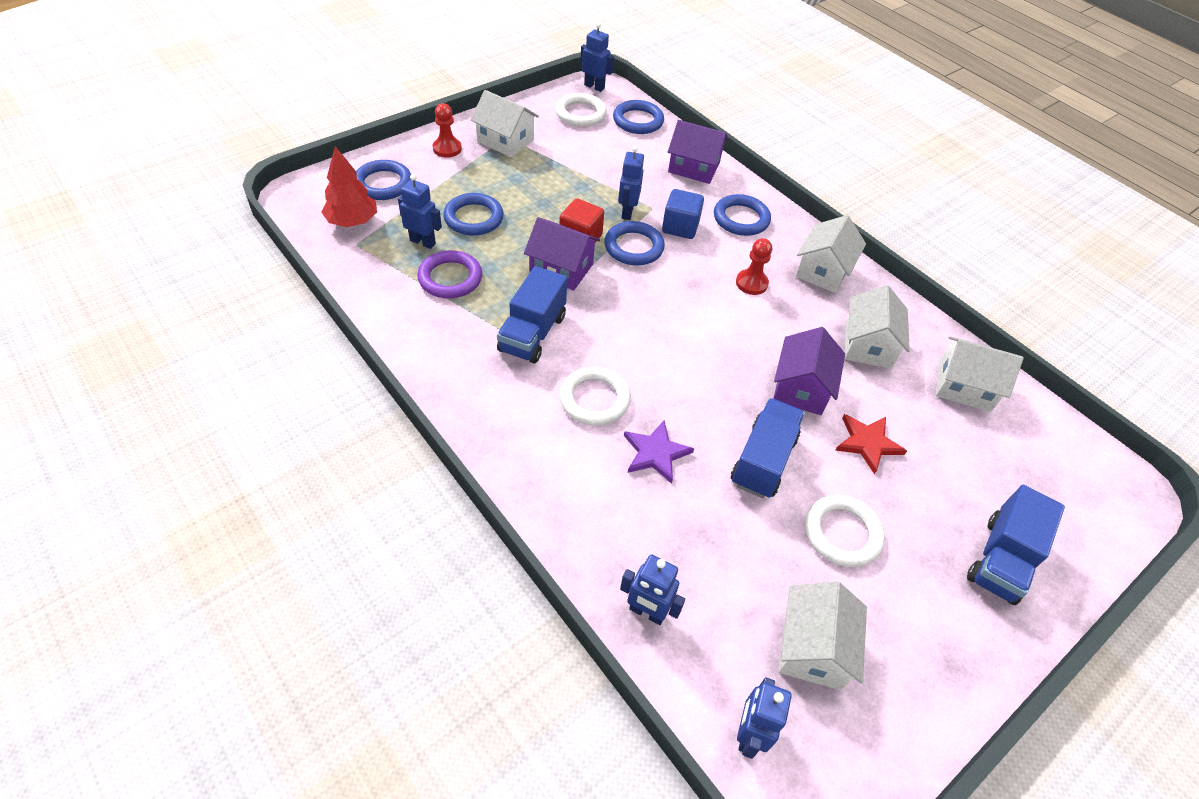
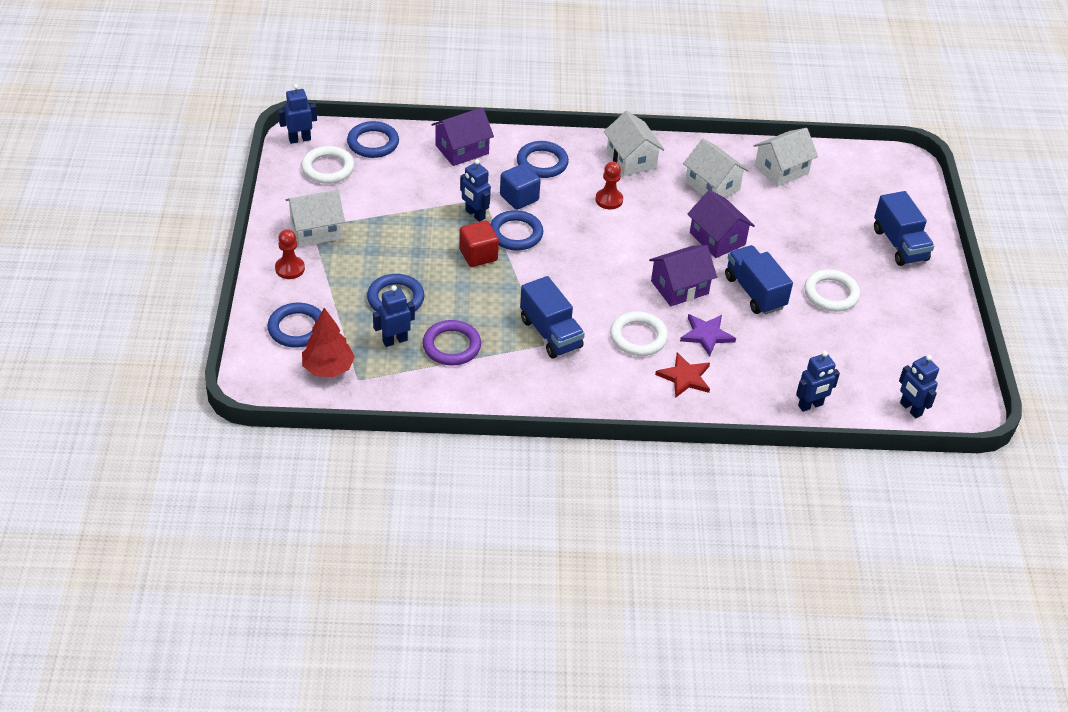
camera: 50 degrees left, 5 degrees down
purple house [524,217,600,291] -> purple house moved to [649,245,717,306]
white house [779,581,867,690] -> none
red star [836,414,907,474] -> red star moved to [655,352,710,398]

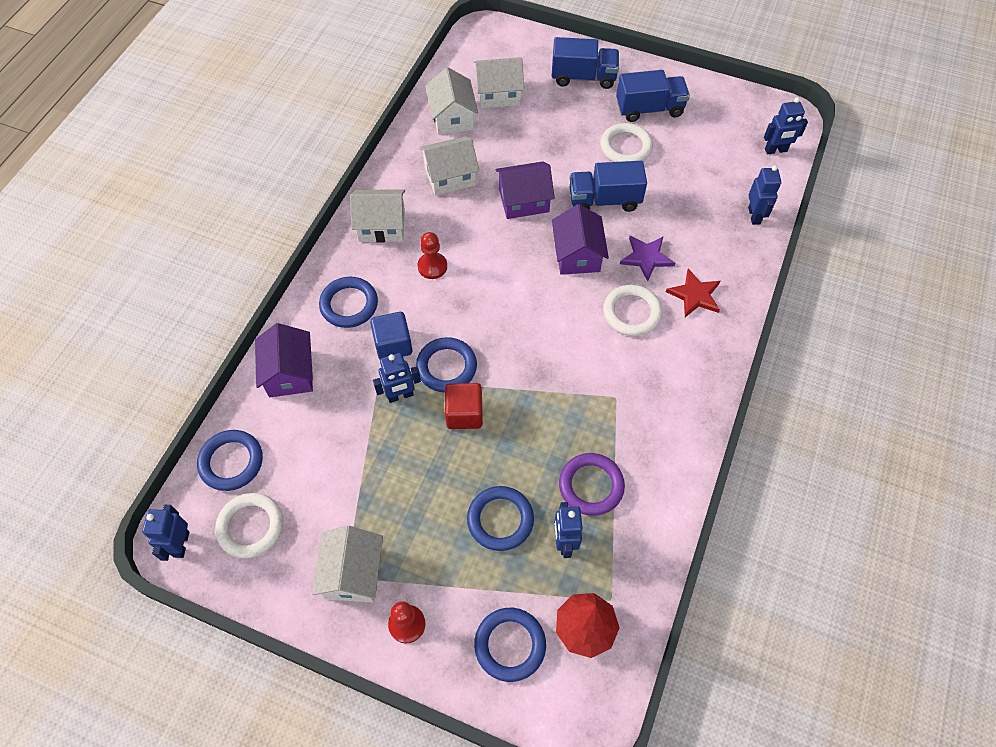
camera: 65 degrees left, 15 degrees up
blue truck [520,276,585,359] -> blue truck moved to [616,70,690,122]
none -> white house [474,57,524,108]

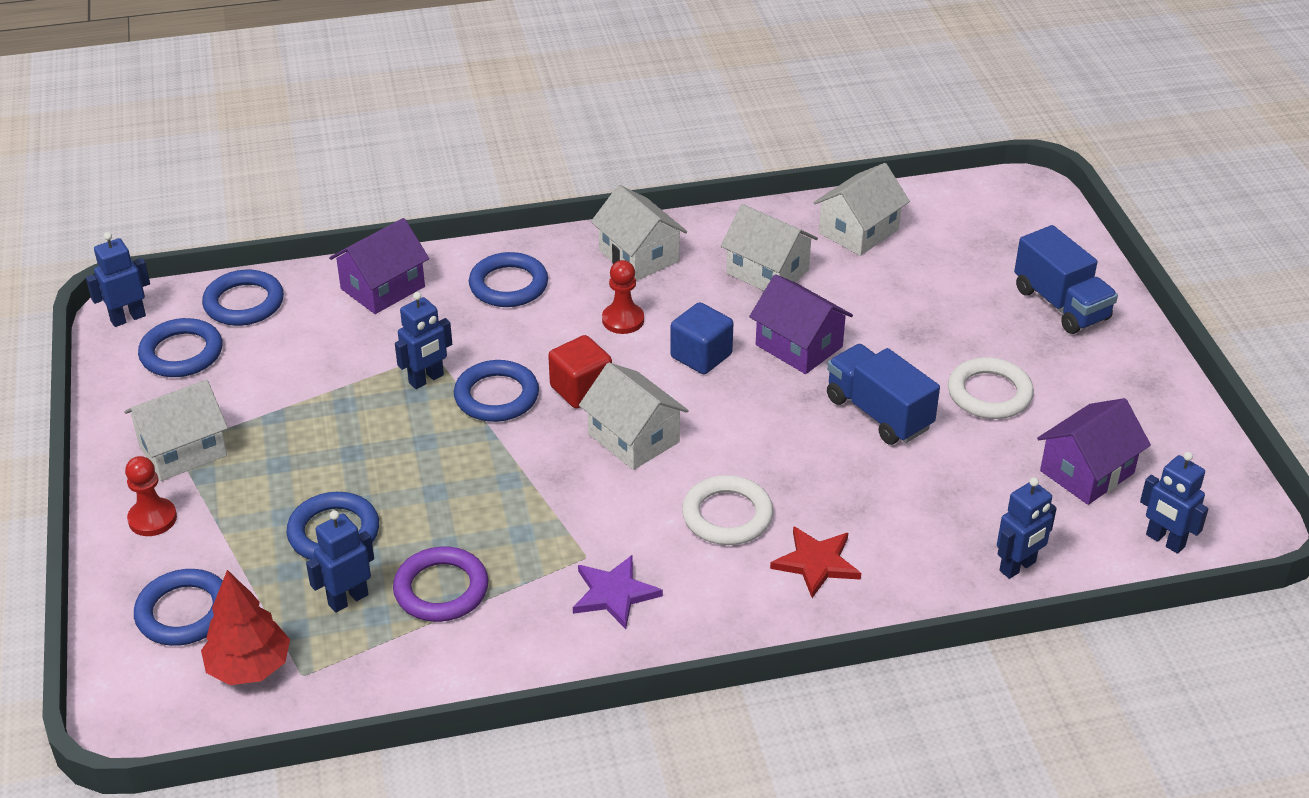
camera: 55 degrees right, 20 degrees down
white ring [215,493,283,558] -> blue ring [138,318,222,377]
blue cube [370,312,412,359] -> blue cube moved to [670,302,733,374]
blue robot [373,353,421,403] -> blue robot turned 75 degrees counterclockwise [395,292,452,389]
red cube [445,383,483,429] -> red cube moved to [548,335,612,409]
white house [474,57,524,108] -> white house moved to [579,362,689,470]
purple house [552,204,609,275] -> purple house moved to [1037,398,1151,505]
blue truck [616,70,690,122] -> none
purple star [620,235,675,281] -> purple star moved to [573,555,663,629]

